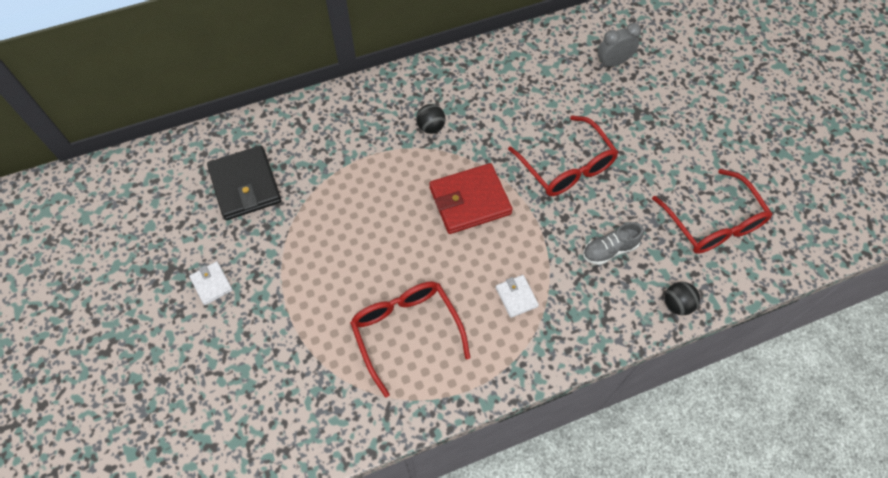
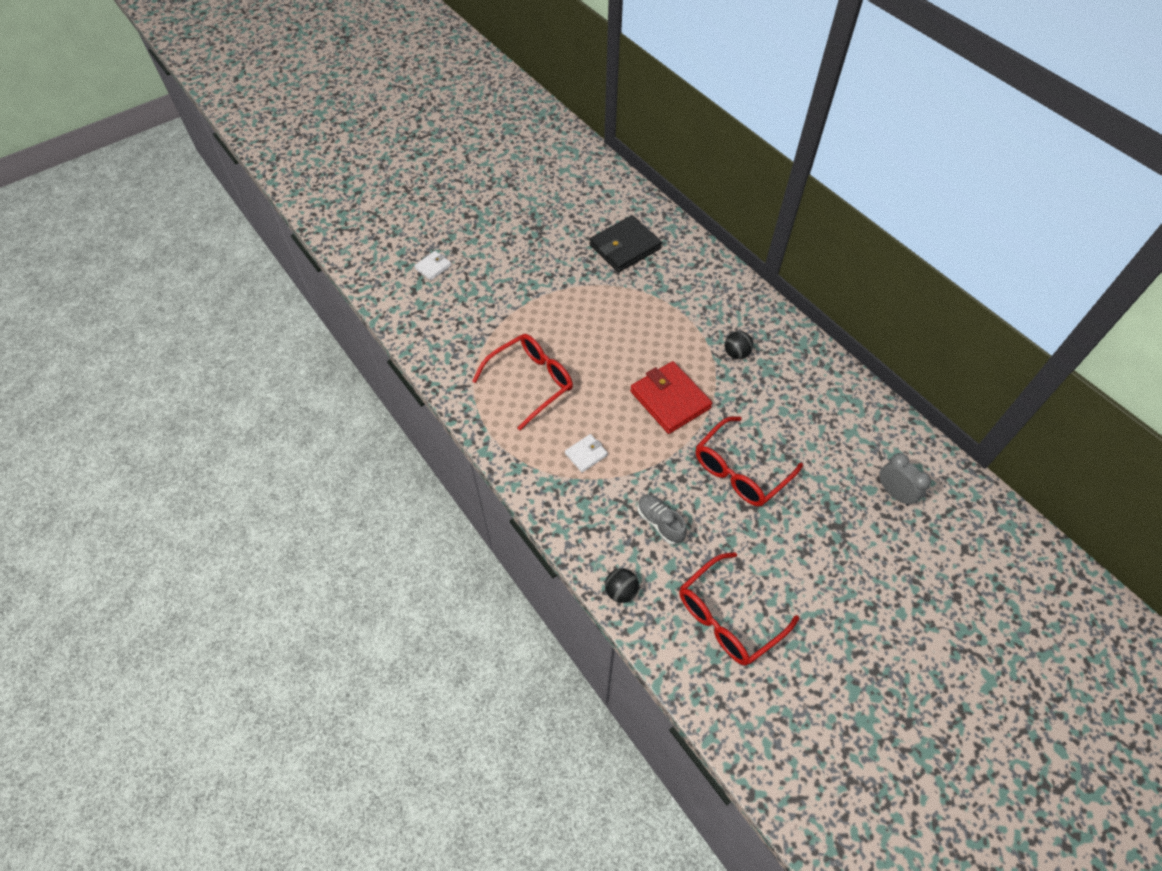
camera: 75 degrees right, 5 degrees down
white wallet [189,261,233,305] -> white wallet moved to [414,251,452,280]

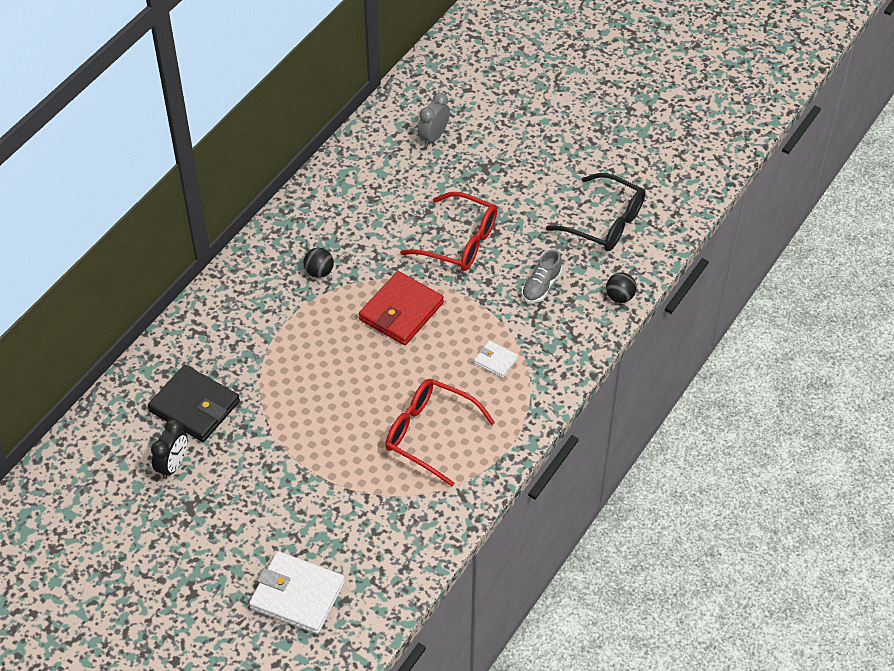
camera: 110 degrees left, 5 degrees down
white wallet [414,251,452,280] -> white wallet [249,551,345,634], size x2.00
red glasses [679,552,799,666] -> black glasses [546,173,645,251]
none -> black clock [151,419,188,479]

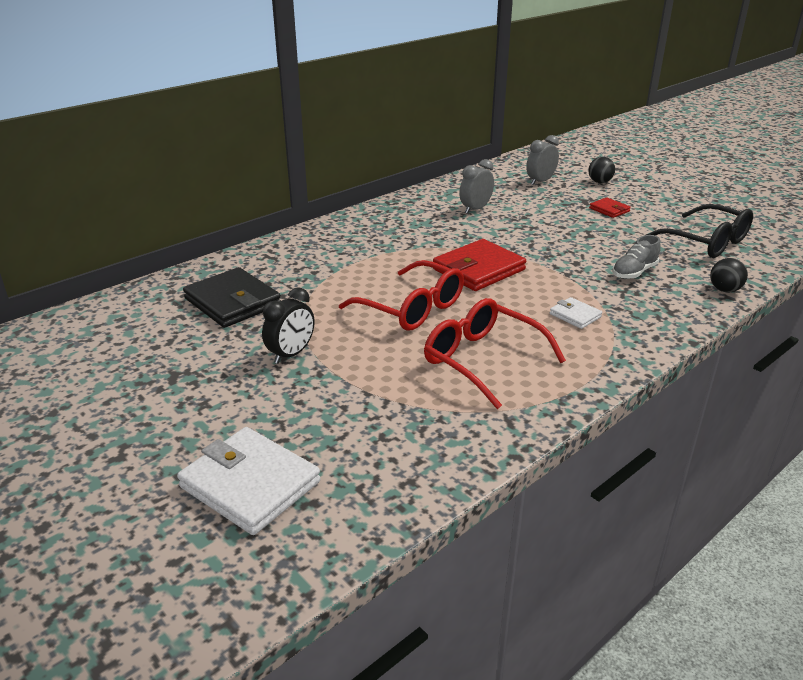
camera: 15 degrees right, 20 degrees down
black clock [151,419,188,479] -> black clock moved to [262,287,315,364]
black ball [303,248,334,278] -> black ball moved to [588,157,615,183]
red glasses [400,192,497,271] -> red glasses moved to [339,260,464,330]
none -> grey clock [459,159,494,214]
none -> red wallet [589,197,631,218]

